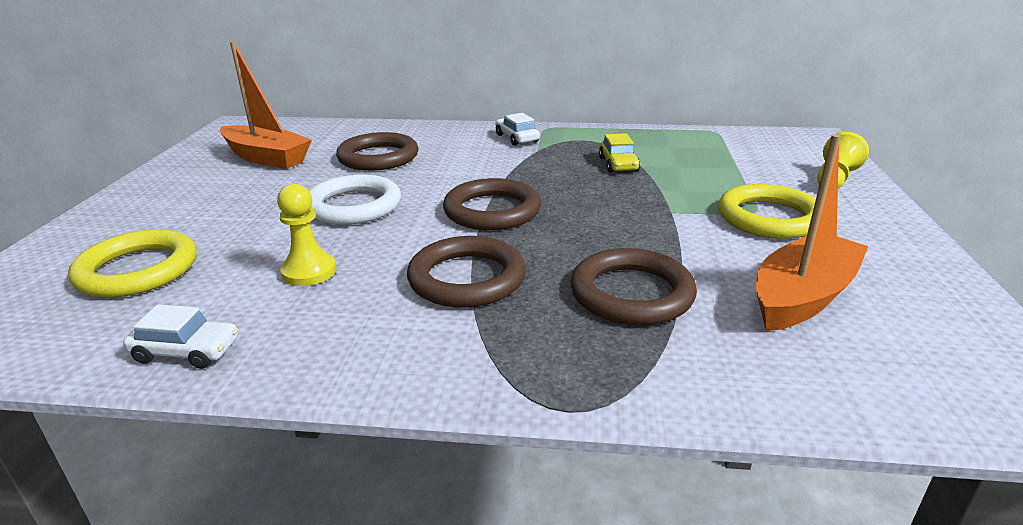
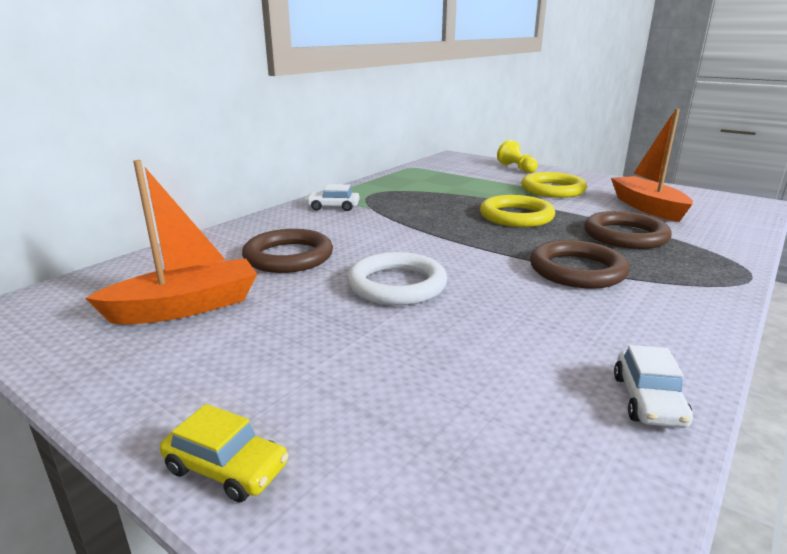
camera: 60 degrees left, 5 degrees down
yellow ring [68,229,197,298] -> yellow ring moved to [480,195,555,227]
white car [123,304,238,369] -> white car turned 150 degrees clockwise [614,345,693,428]
yellow pawn [277,184,336,286] -> none
brown ring [443,178,541,230] -> none
yellow car [599,133,640,173] -> yellow car moved to [160,404,289,503]

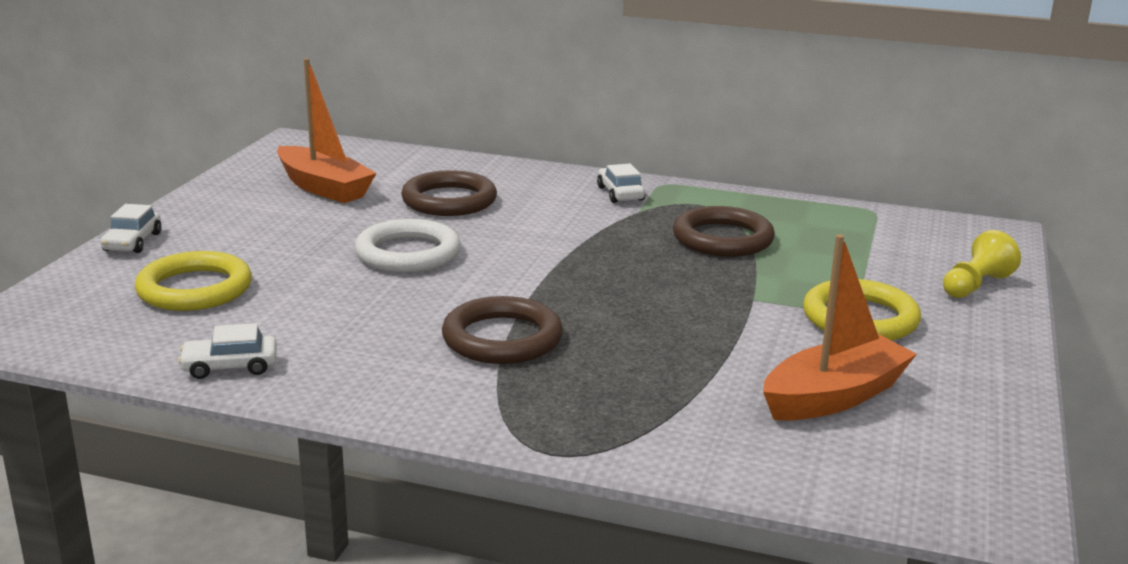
camera: 70 degrees right, 0 degrees up
yellow car [160,404,289,503] -> white car [100,204,161,253]
yellow ring [480,195,555,227] -> yellow ring moved to [135,251,252,311]
brown ring [584,211,672,249] -> brown ring moved to [673,206,775,257]

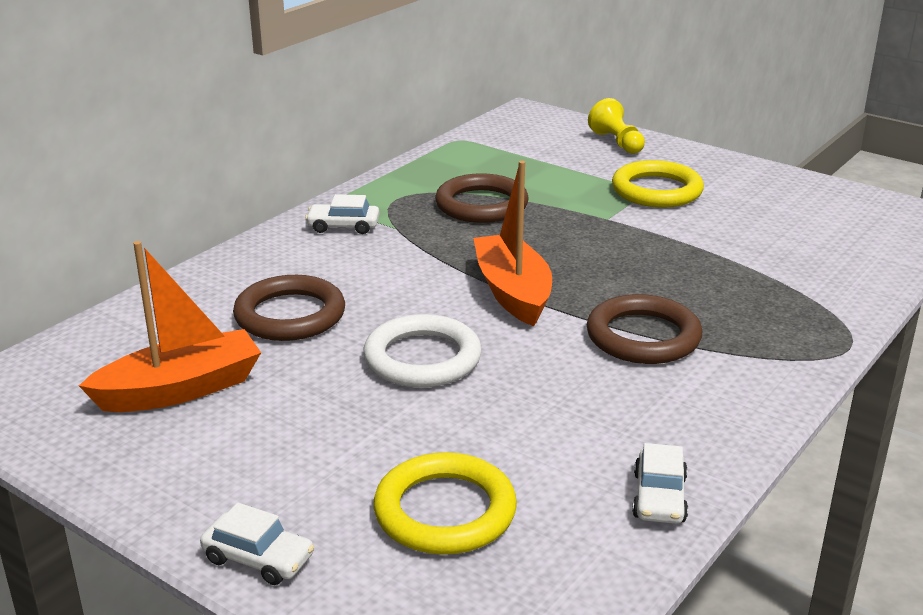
camera: 70 degrees left, 5 degrees up
orange boat [763,234,917,421] -> orange boat moved to [473,161,552,326]

